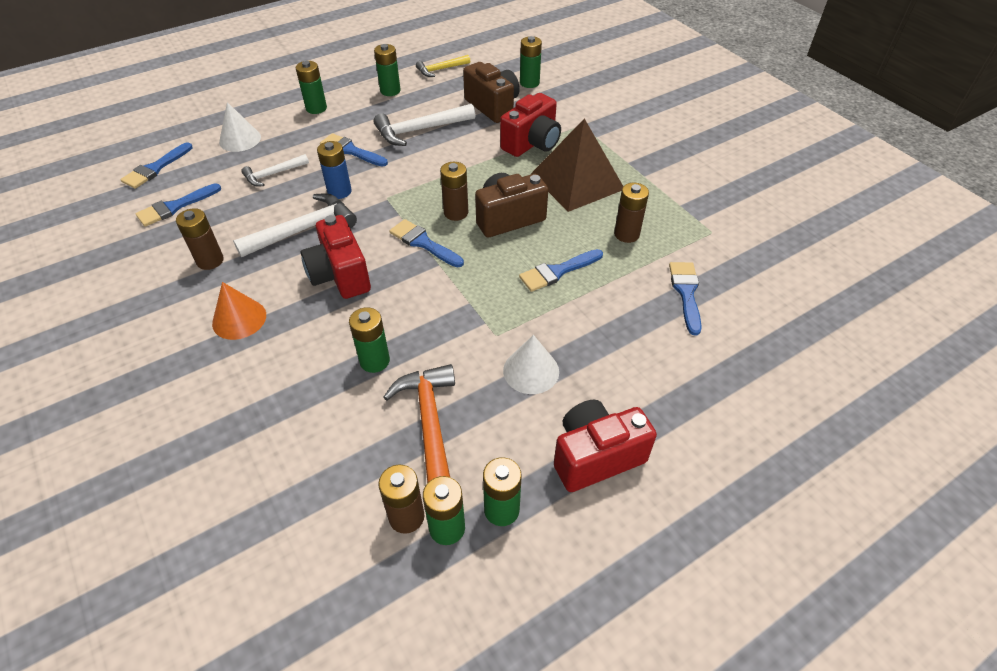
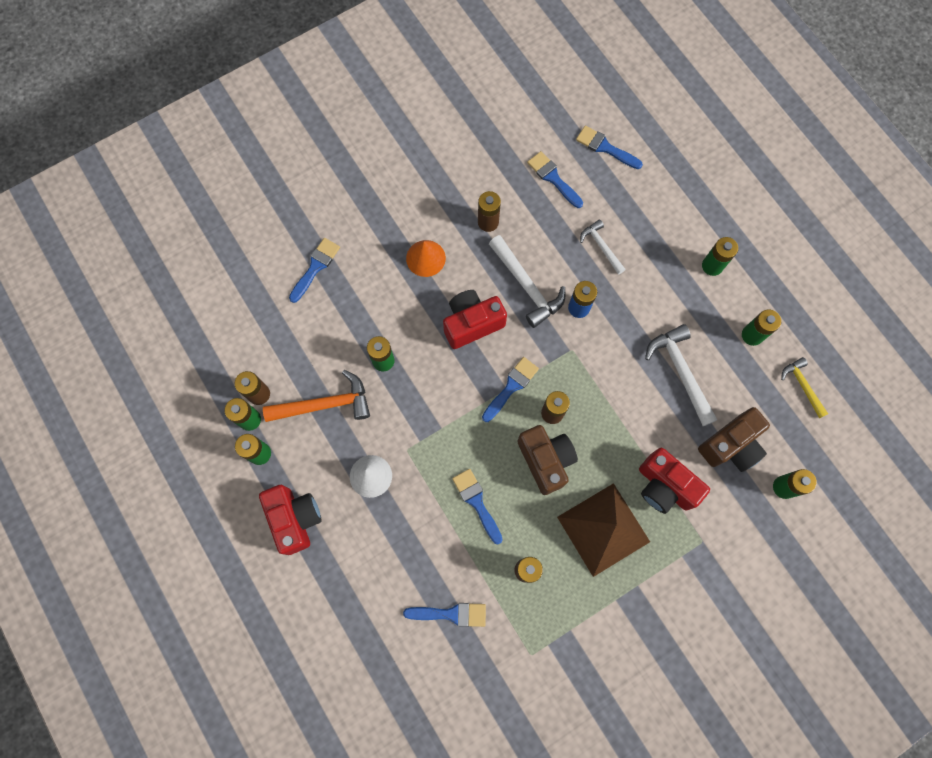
camera: 90 degrees right, 25 degrees up
white cone [219,102,261,152] -> none
blue brush [320,133,388,167] -> blue brush moved to [289,238,340,303]

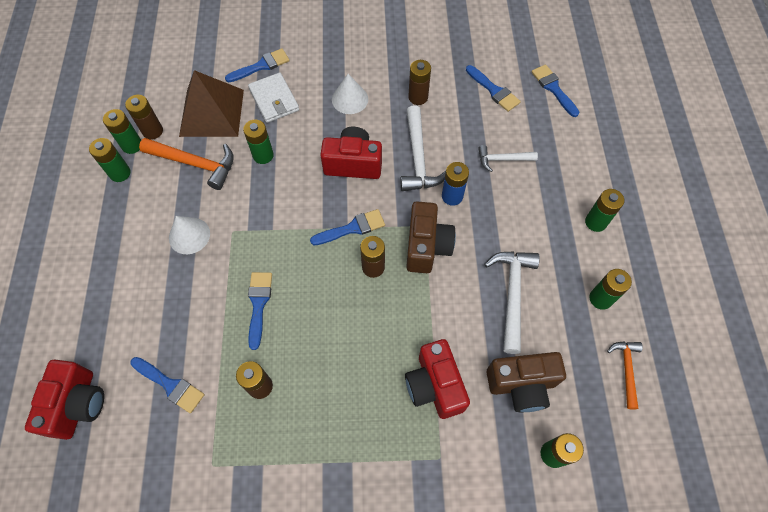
camera: 30 degrees right, 10 degrees down
red camera [259,485,321,555] -> red camera moved to [25,360,104,440]
orange cone [406,240,446,277] -> white cone [332,74,368,114]
brown camera [517,425,578,495] -> brown camera moved to [406,202,456,273]
blue brush [527,151,583,208] -> blue brush turned 150 degrees clockwise [466,65,521,112]
brown pyramid [557,483,650,577] -> brown pyramid moved to [179,70,244,137]
white hammer [580,220,626,275] -> white hammer turned 90 degrees counterclockwise [478,145,538,172]
yellow hammer [781,357,828,418] -> orange hammer [607,342,643,410]
none -> white wallet [248,72,299,123]

